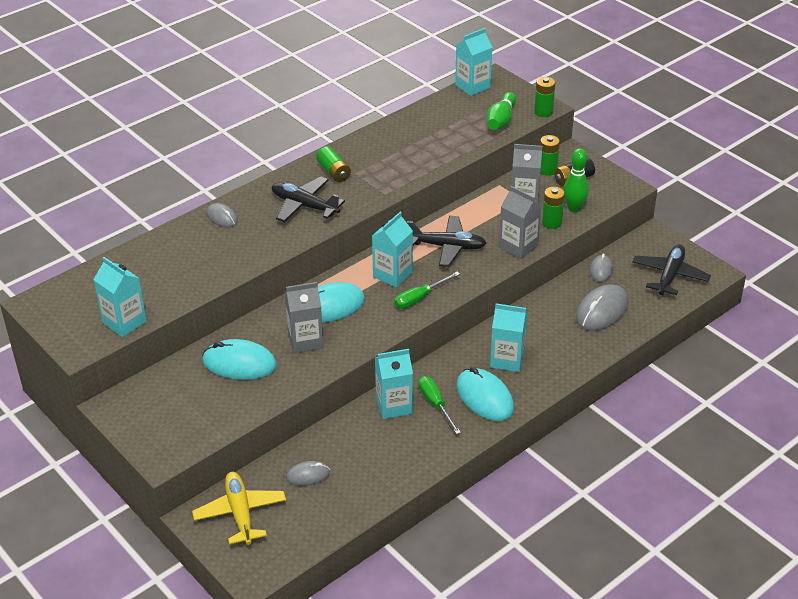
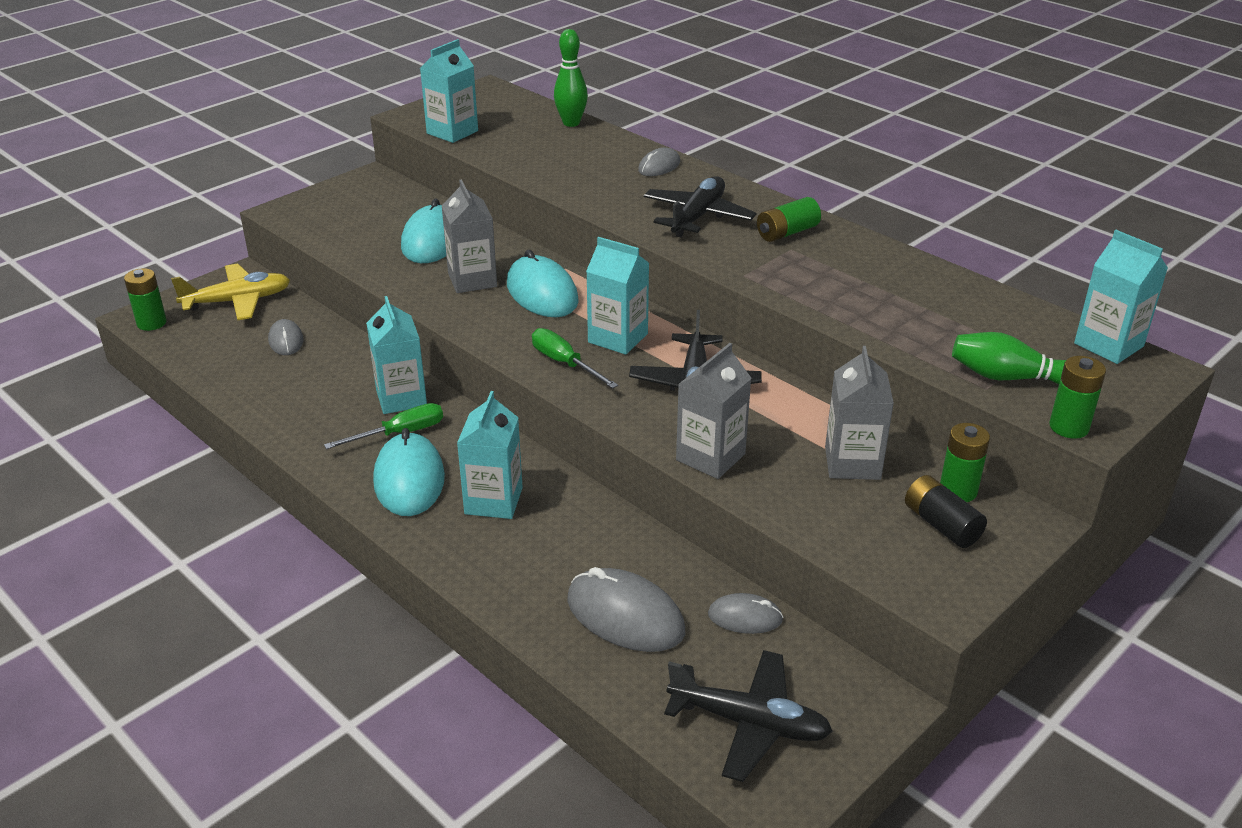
camera: 85 degrees right, 5 degrees down
turquoise mouse [457,367,514,421] -> turquoise mouse turned 60 degrees counterclockwise [373,428,445,516]
green battery [542,187,565,229] -> green battery moved to [124,268,167,331]
green bowling pin [563,148,589,212] -> green bowling pin moved to [554,29,588,127]

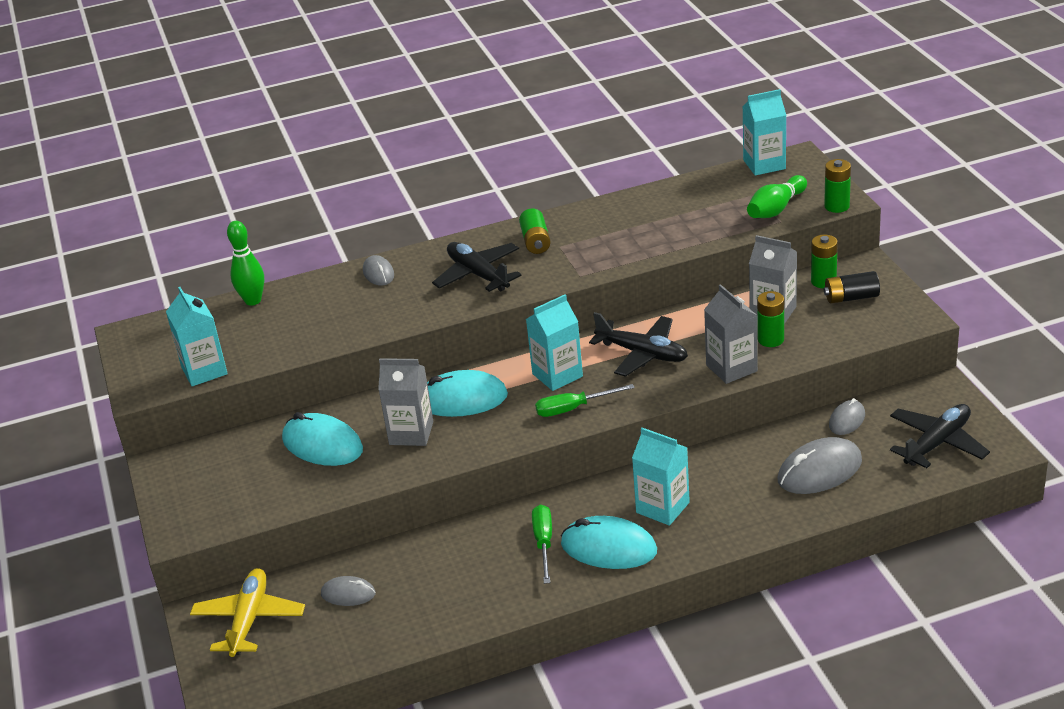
camera: 60 degrees left, 0 degrees up
green battery [124,268,167,331] -> green battery moved to [757,291,784,347]
turquoise carton [366,296,427,414] -> none

